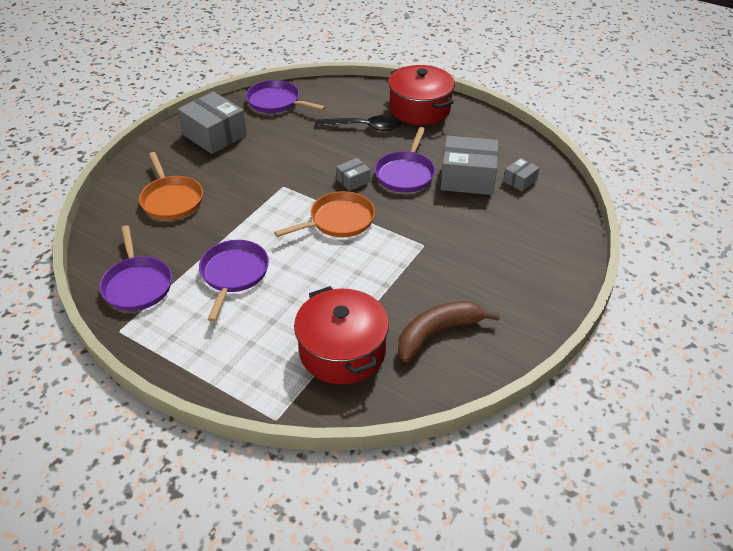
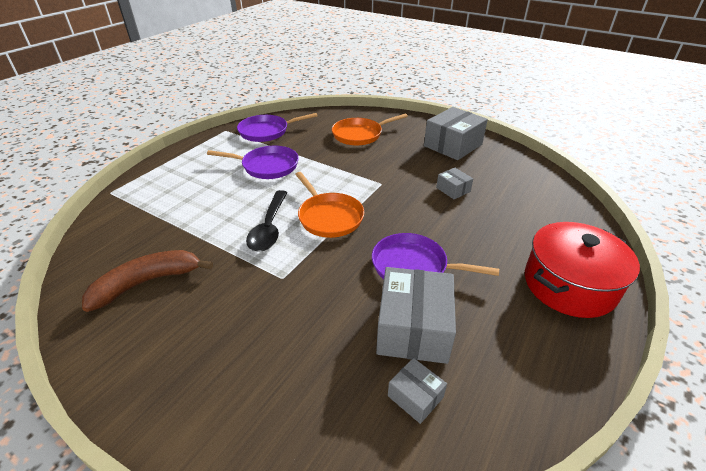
camera: 90 degrees right, 5 degrees down
purple pan [246,80,326,113] -> none
red pot [294,286,389,384] -> none
black spoon [315,115,401,131] -> black spoon moved to [246,190,288,252]
grey box [336,158,371,191] -> grey box moved to [436,168,473,199]
brown banana [398,301,500,362] -> brown banana turned 90 degrees counterclockwise [82,250,213,312]

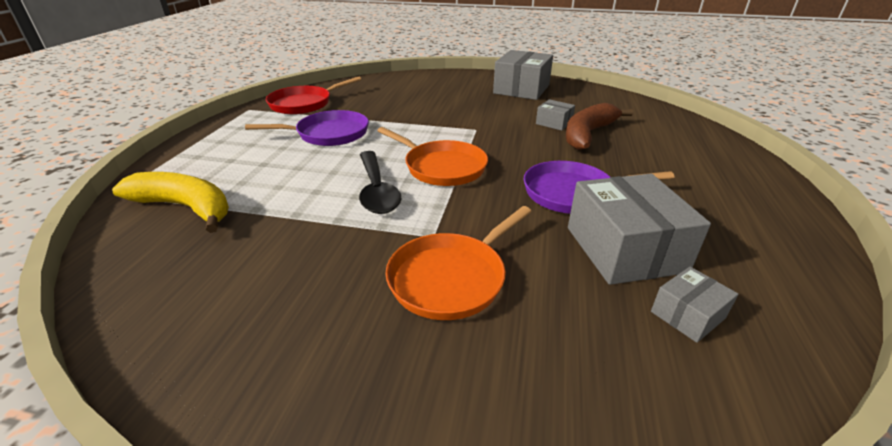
camera: 20 degrees left, 5 degrees down
brown banana [82,250,213,312] -> brown banana moved to [566,103,633,150]
purple pan [237,113,318,142] -> red pan [266,77,361,114]
orange pan [332,114,408,146] -> orange pan moved to [385,206,532,320]
grey box [388,358,447,424] -> grey box turned 60 degrees counterclockwise [651,267,738,343]
red pot [525,222,640,318] -> none
none -> yellow banana [112,172,229,233]

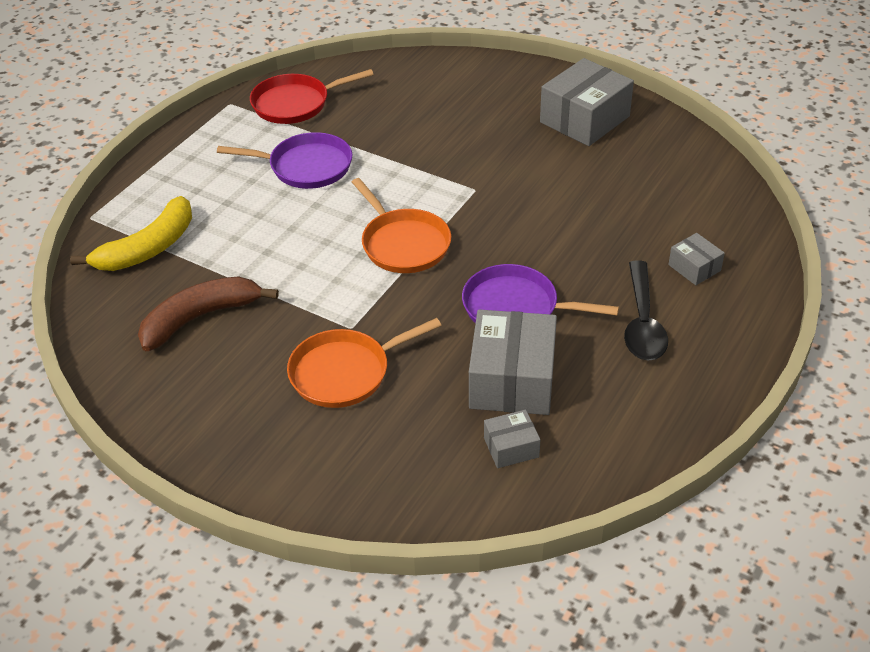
camera: 20 degrees right, 10 degrees up
yellow banana [112,172,229,233] -> yellow banana turned 90 degrees clockwise [70,196,192,271]
black spoon [359,151,402,214] -> black spoon moved to [624,260,668,361]
grey box [536,99,575,131] -> grey box moved to [668,233,725,285]
brown banana [566,103,633,150] -> brown banana moved to [138,276,279,351]

